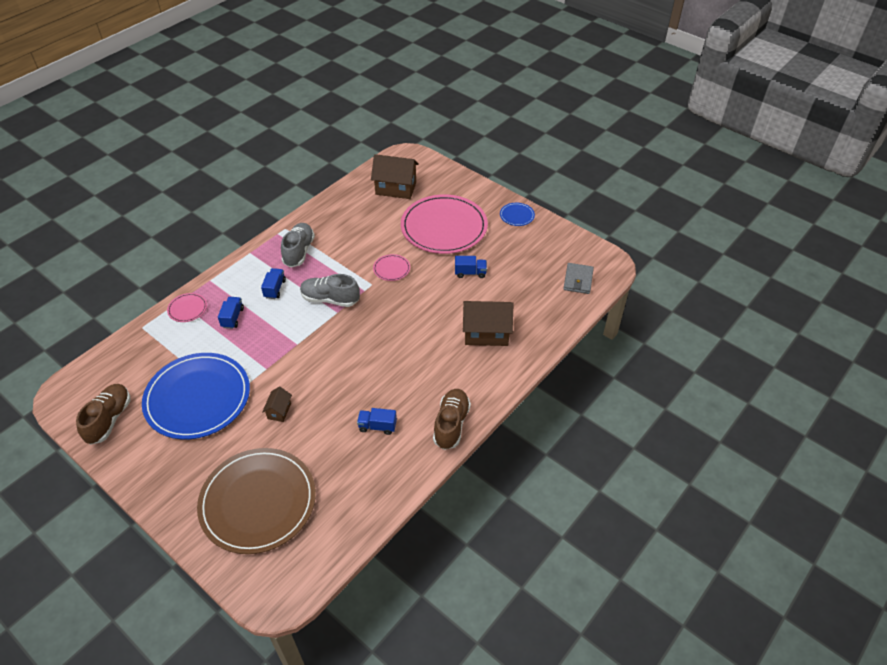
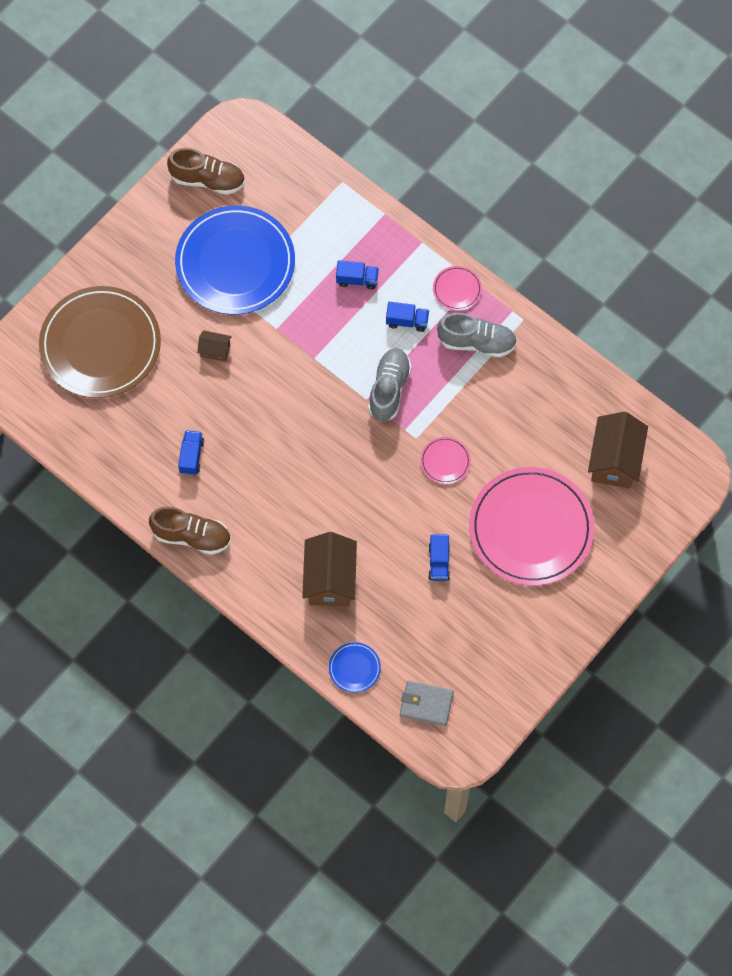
camera: 90 degrees right, 20 degrees up
pink plate [167,293,207,322] -> pink plate moved to [433,266,482,311]
blue plate [500,203,535,226] -> blue plate moved to [329,642,381,693]

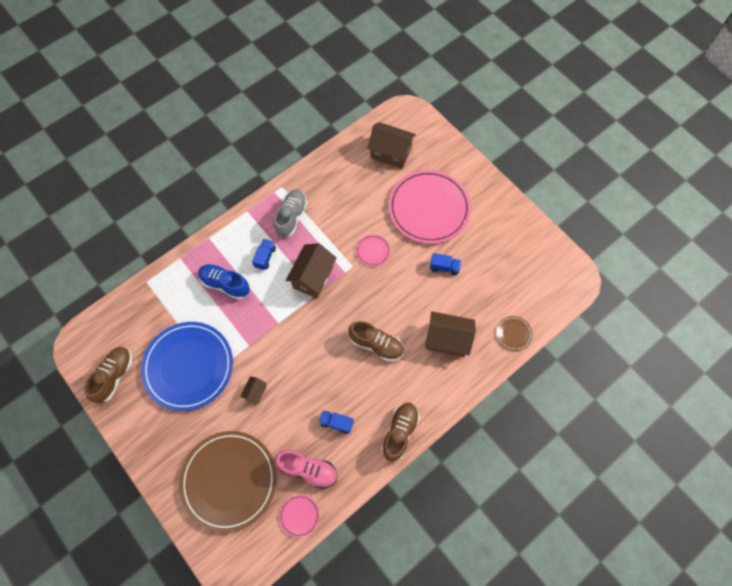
camera: 80 degrees left, 0 degrees up
blue plate [329,642,381,693] -> brown plate [496,316,533,351]
blue truck [336,260,379,290] -> blue shoe [198,264,250,299]
grey shoe [368,348,412,422] -> brown house [286,243,337,298]
grey wallet [400,681,454,726] -> none
pink plate [433,266,482,311] -> pink plate moved to [279,495,319,538]
none -> pink shoe [275,450,337,489]
none -> brown shoe [348,321,404,361]

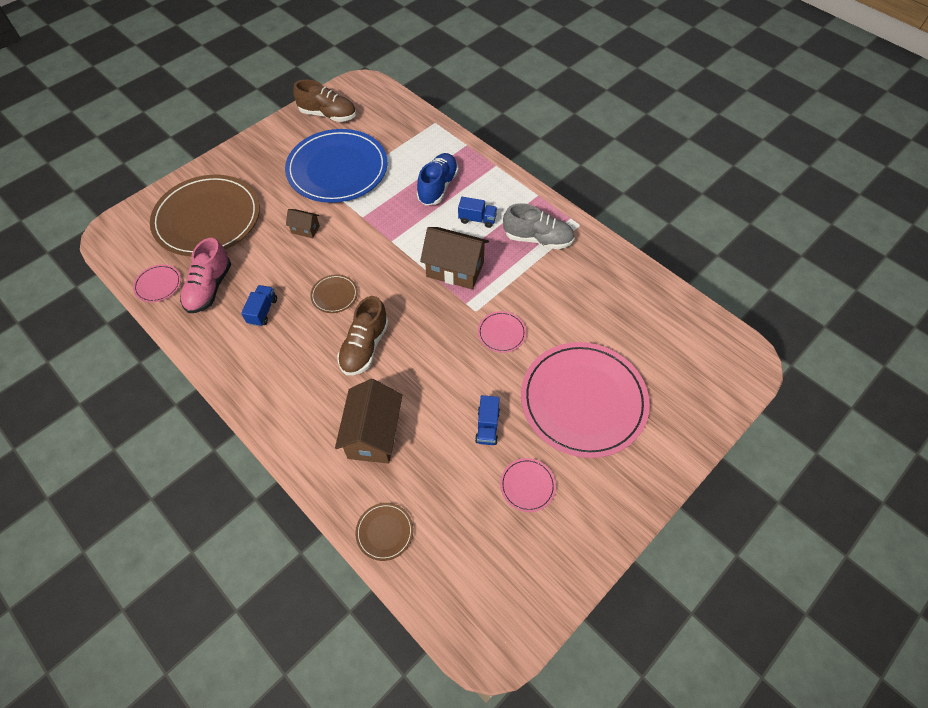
camera: 85 degrees right, 10 degrees down
brown house [367,122,416,169] -> none
brown shoe [381,402,420,462] -> none
none -> brown plate [310,274,358,313]
none -> pink plate [500,458,556,512]

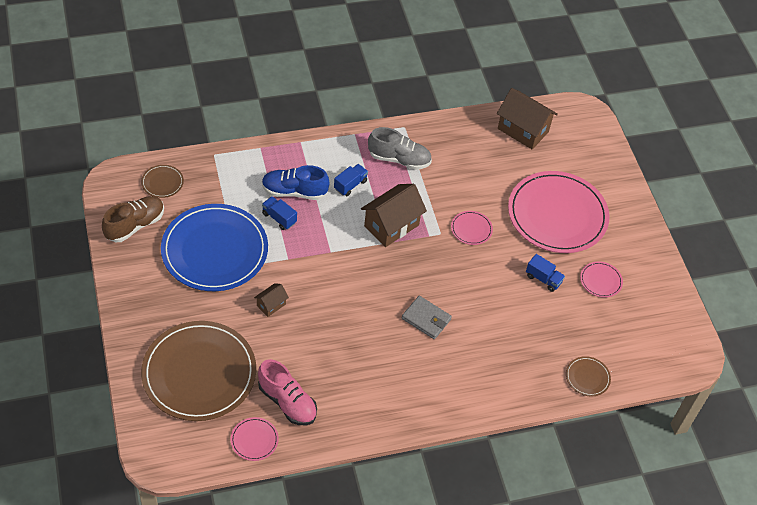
camera: 65 degrees left, 5 degrees down
blue truck [241,285,277,327] -> blue truck moved to [262,196,297,230]
brown plate [310,274,358,313] -> brown plate moved to [141,165,184,198]
brown house [335,379,402,464] -> brown house moved to [497,88,558,149]
brown shoe [337,296,389,375] -> grey wallet [402,296,452,339]
blue shoe [417,153,459,205] -> blue shoe turned 45 degrees counterclockwise [262,165,329,200]
grey shoe [503,203,575,249] -> grey shoe turned 60 degrees clockwise [368,127,432,170]

